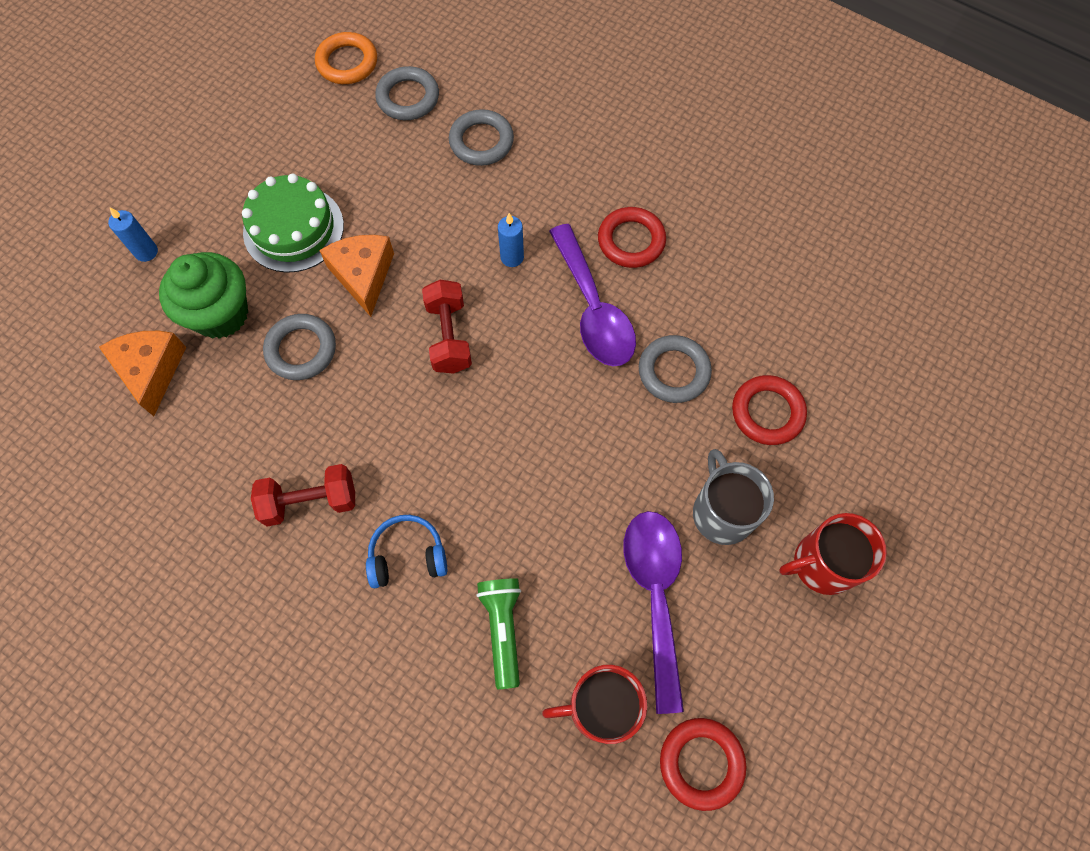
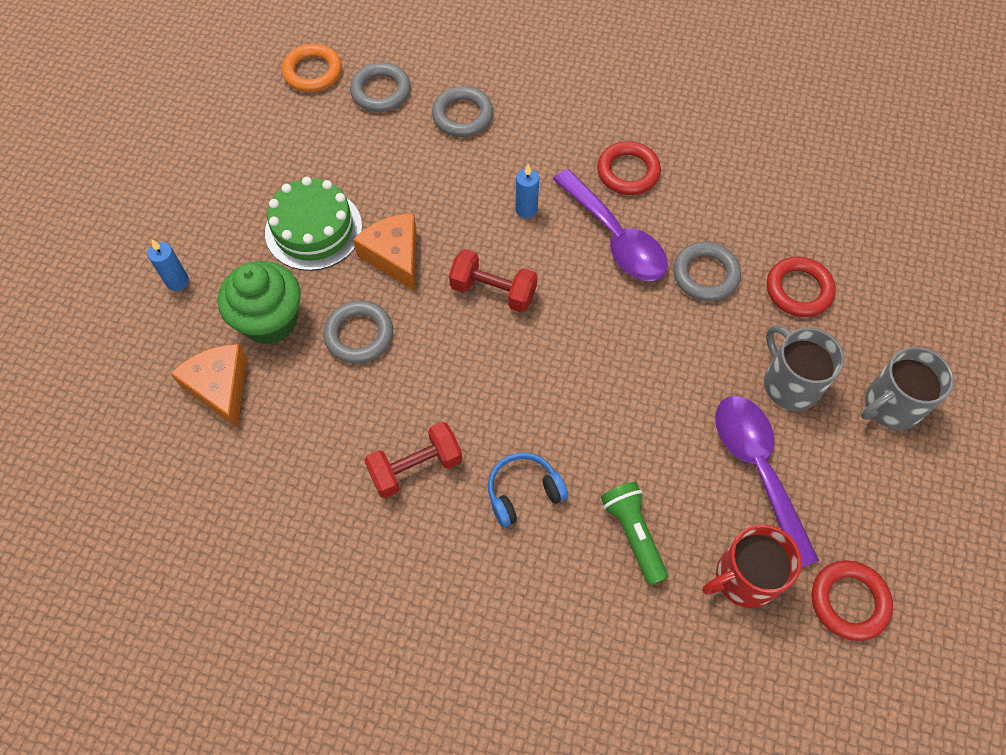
camera: 15 degrees left, 5 degrees down
red dumbbell [422,280,472,374] -> red dumbbell turned 45 degrees counterclockwise [449,249,537,313]
red mug [779,513,887,595] -> grey mug [861,347,954,430]

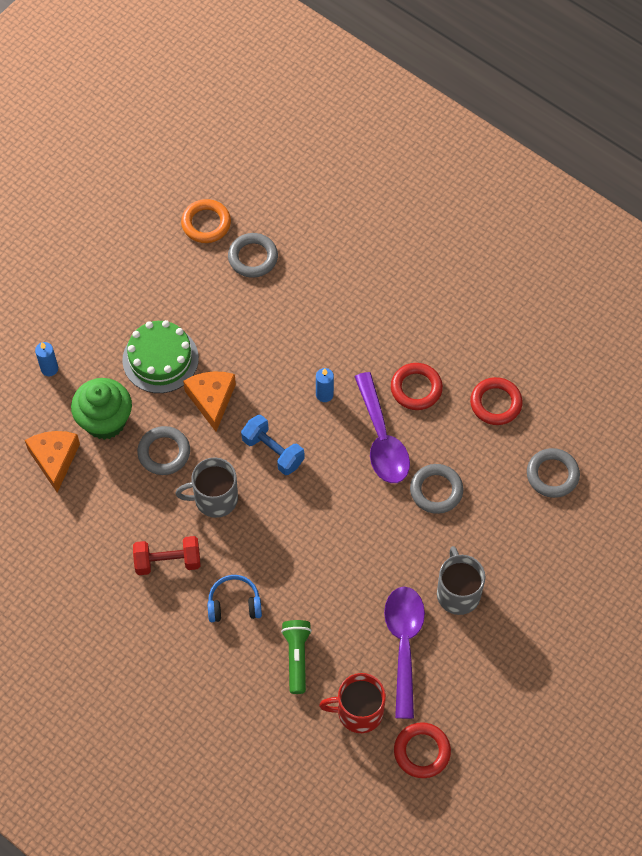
camera: 20 degrees right, 0 degrees up
grey ring [432,86,493,137] -> grey ring moved to [527,448,580,498]
red dumbbell [449,249,537,313] -> blue dumbbell [241,415,305,475]
red ring [767,257,836,317] -> red ring moved to [470,377,523,425]
grey mug [861,347,954,430] -> grey mug moved to [175,458,238,518]

